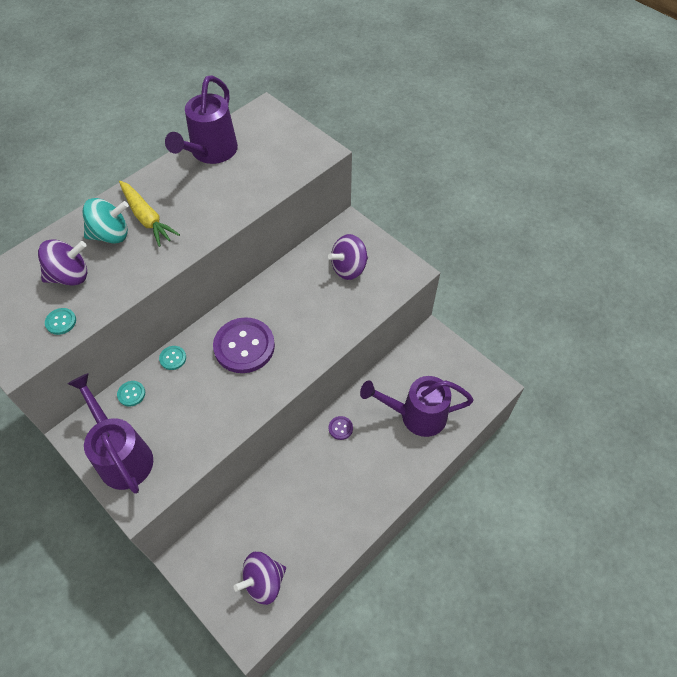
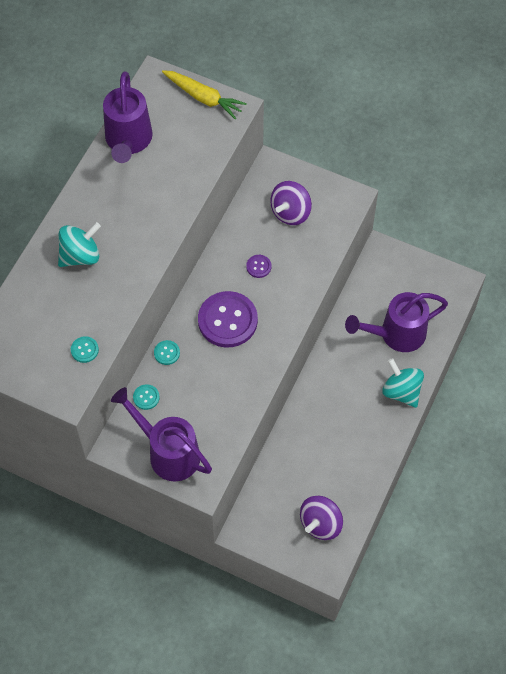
camera: 20 degrees left, 5 degrees up
purple spinning top [38,239,87,286] -> none
yellow carrot [119,181,180,247] -> yellow carrot moved to [162,70,247,119]
purple button [329,416,353,440] -> purple button moved to [246,255,271,278]
none -> turquoise spinning top [382,358,424,408]

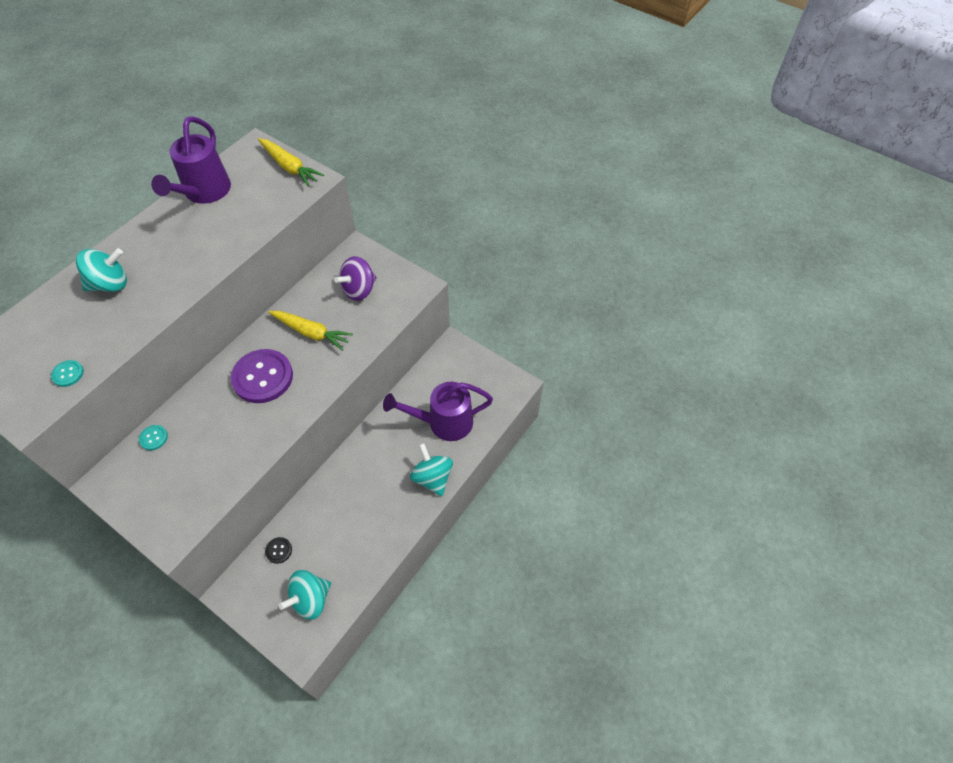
camera: 10 degrees right, 5 degrees down
purple watering can [111,387,212,481] -> none
turquoise button [154,340,180,365] -> none
purple button [246,255,271,278] -> yellow carrot [268,311,353,351]
purple spinning top [300,496,343,540] -> turquoise spinning top [279,570,331,620]
none -> black button [265,537,292,564]

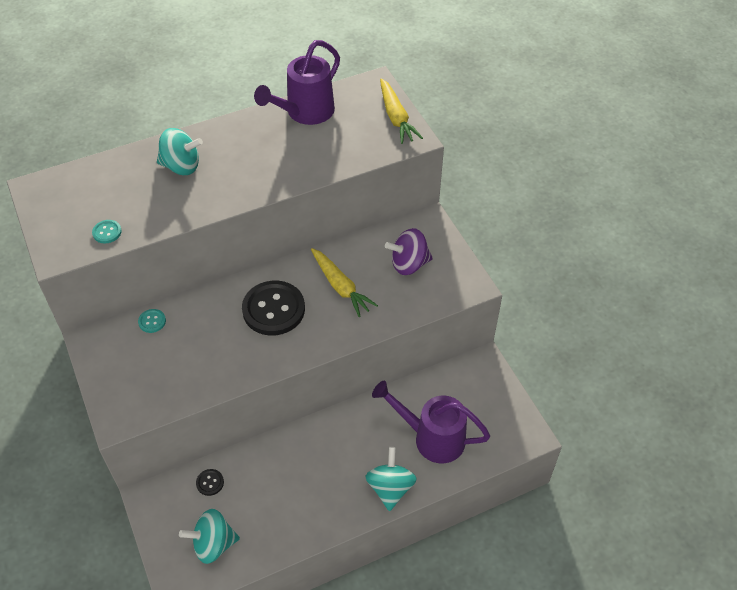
camera: 30 degrees right, 5 degrees down
purple button [231,349,293,403] -> black button [242,281,305,336]

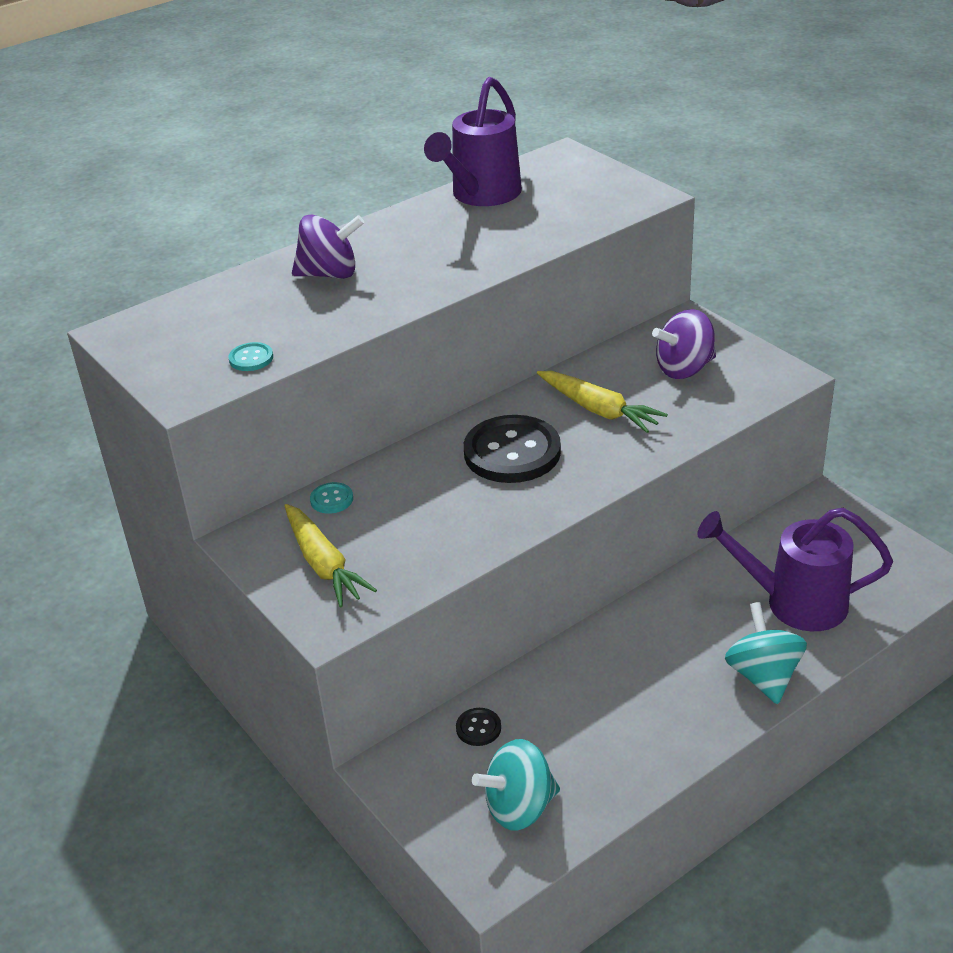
camera: 10 degrees left, 15 degrees down
turquoise spinning top [157,128,203,175] -> purple spinning top [292,215,364,279]
yellow carrot [380,78,423,144] -> yellow carrot moved to [284,504,377,608]

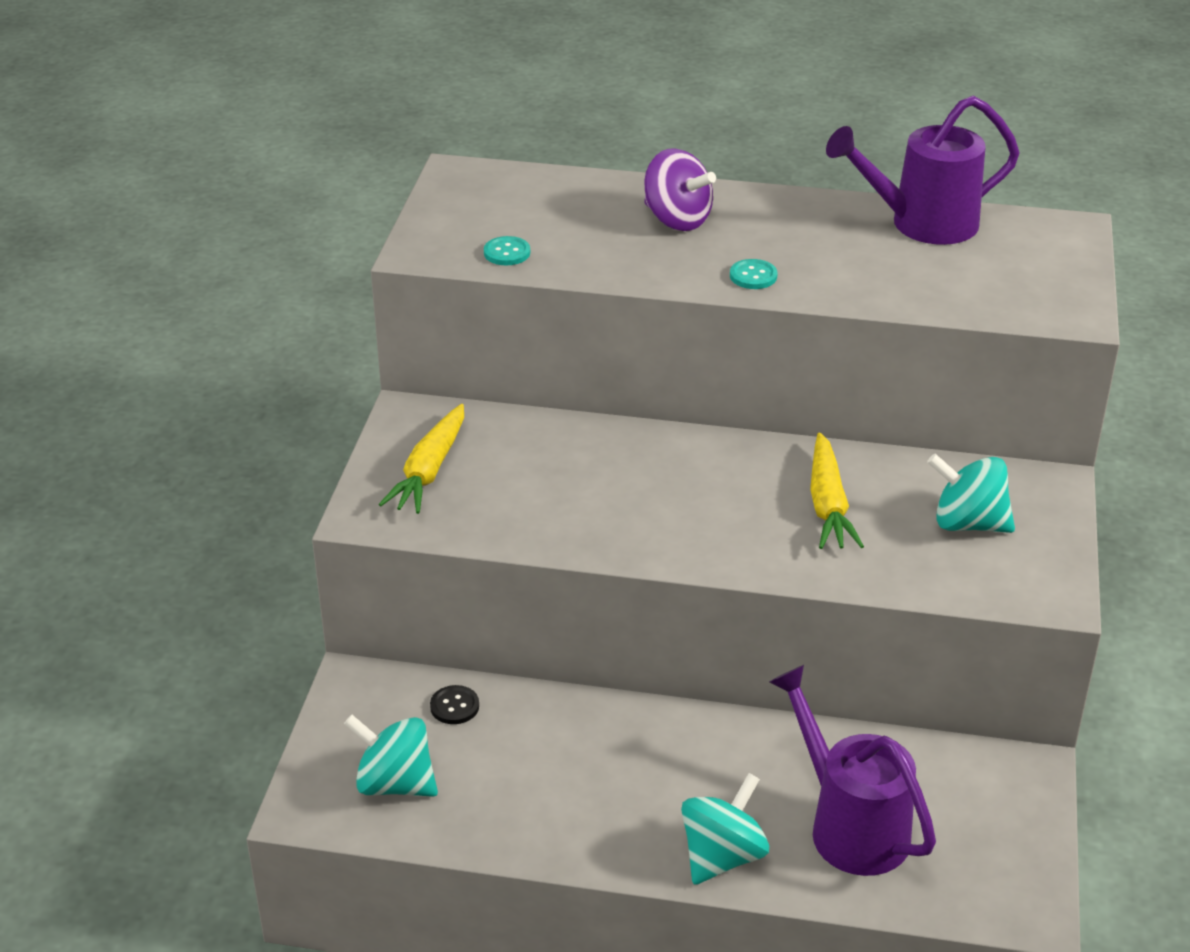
camera: 45 degrees right, 0 degrees up
turquoise button [310,482,353,514] -> turquoise button moved to [730,259,778,289]
black button [464,415,561,483] -> none
purple spinning top [652,309,716,379] -> turquoise spinning top [927,454,1015,533]

